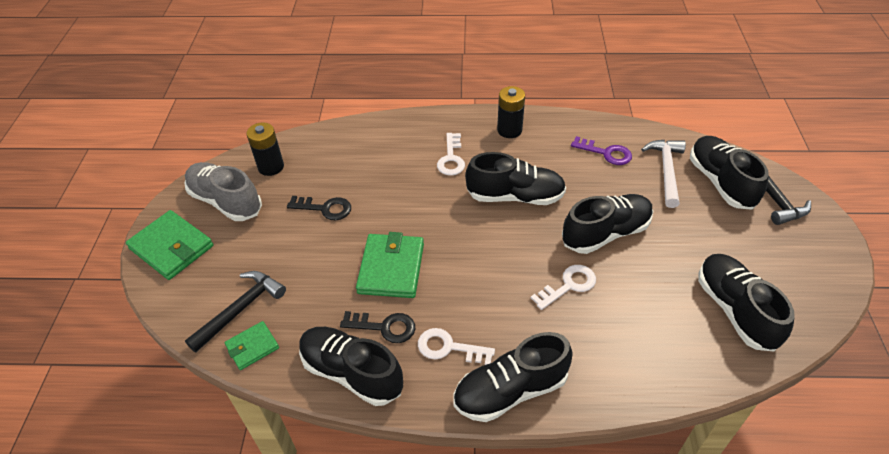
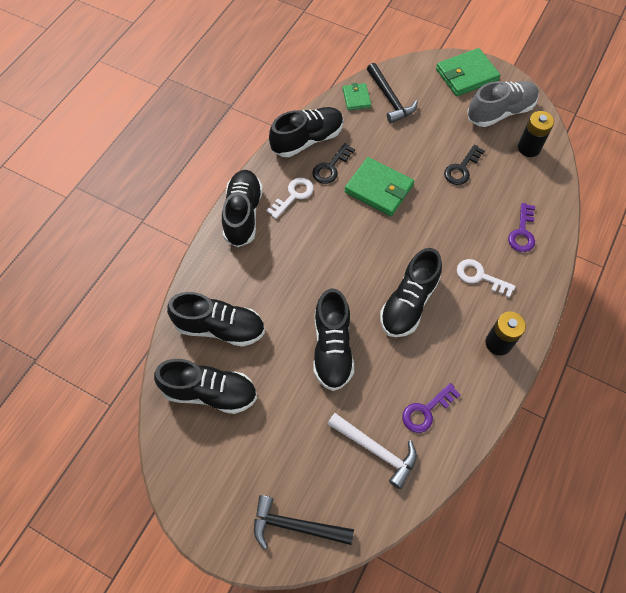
camera: 115 degrees right, 15 degrees up
white key [531,265,596,310] -> none
black shoe [690,136,769,210] -> black shoe moved to [167,292,265,347]
none -> purple key [508,203,535,252]

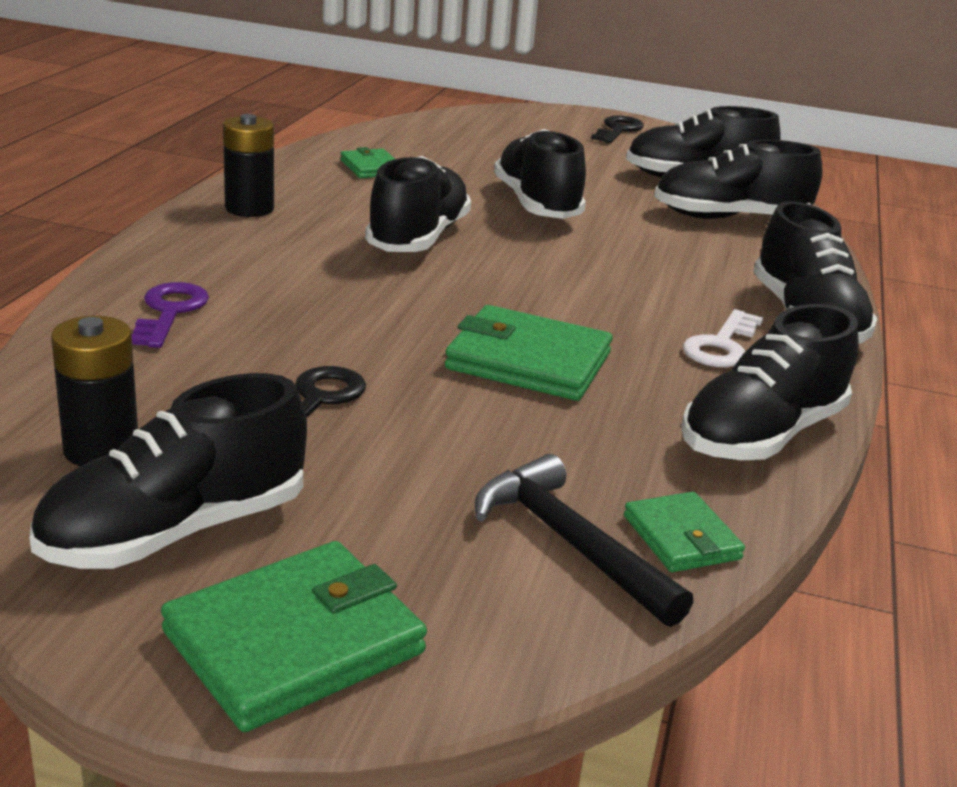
camera: 165 degrees right, 35 degrees down
black hammer [254,495,354,549] -> none
black key [312,143,355,184] -> black key moved to [591,116,644,143]
white hammer [328,413,417,489] -> none
purple key [402,383,460,433] -> green wallet [340,147,395,178]
white key [457,259,516,298] -> none
grey shoe [467,81,539,127] -> black shoe [29,373,307,569]

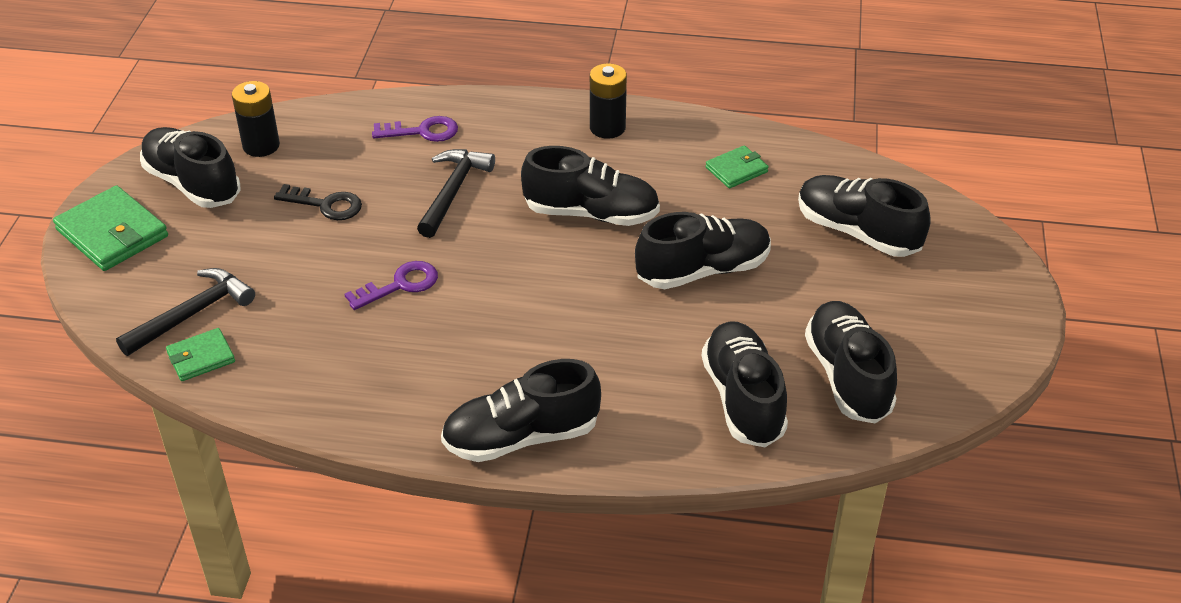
camera: 85 degrees right, 15 degrees up
green wallet [445,305,612,401] -> purple key [344,261,438,310]
black key [591,116,644,143] -> none
black shoe [681,304,858,460] -> black shoe moved to [798,175,931,257]
white key [683,309,763,367] -> none
none -> black hammer [417,149,495,238]

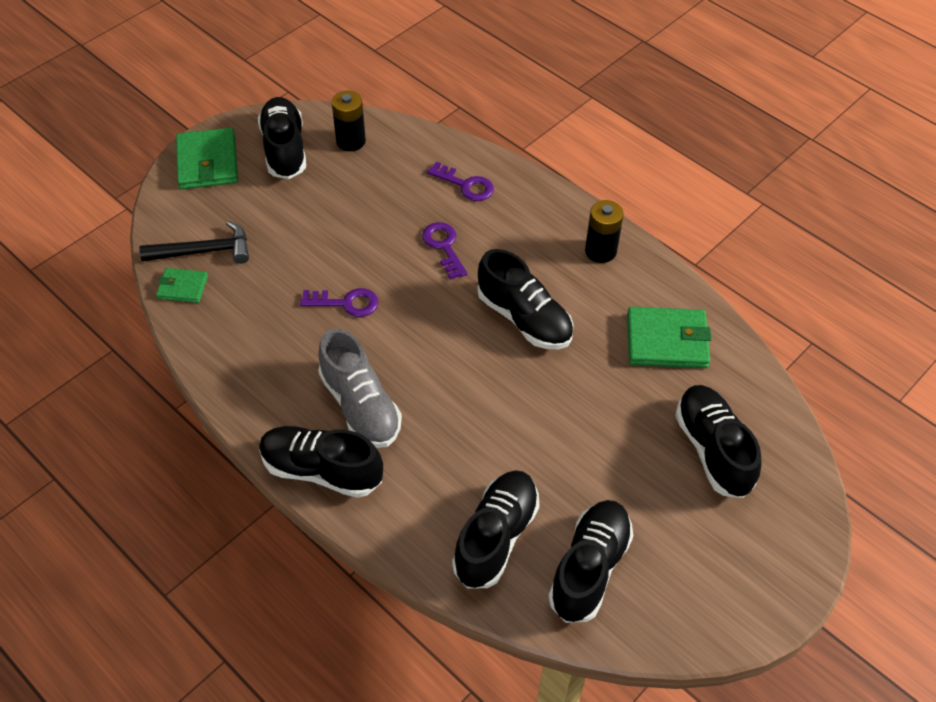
camera: 35 degrees right, 10 degrees up
black key [274,184,362,220] -> none
black hammer [417,149,495,238] -> purple key [422,222,467,280]
black shoe [635,212,771,289] -> none
green wallet [706,145,769,188] -> green wallet [627,307,712,368], size x1.76
none -> grey shoe [318,328,402,448]

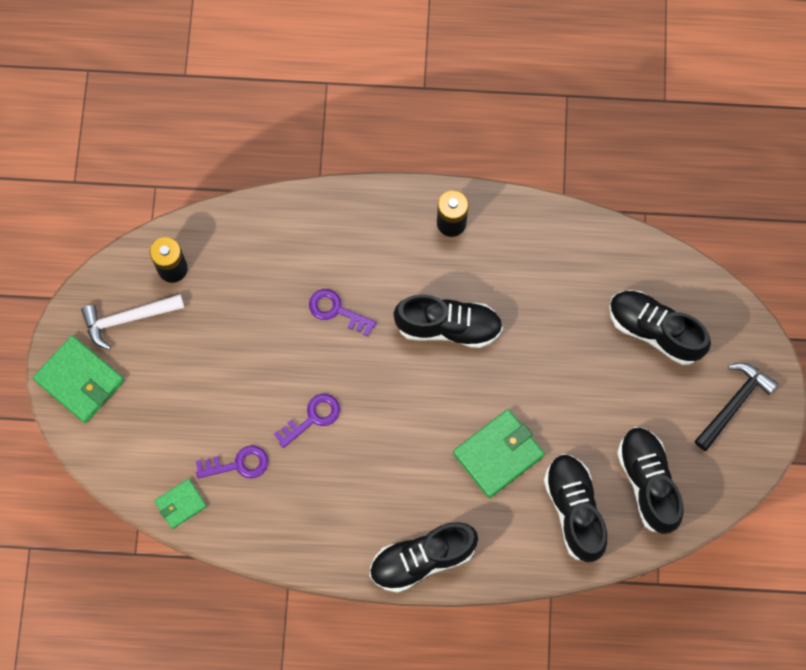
camera: 40 degrees left, 20 degrees up
black hammer [139,221,249,264] -> black hammer moved to [695,363,778,451]
black shoe [258,97,306,179] -> white hammer [81,294,184,350]
grey shoe [318,328,402,448] -> none
purple key [427,161,494,201] -> purple key moved to [196,445,268,479]
green wallet [627,307,712,368] -> green wallet moved to [453,409,545,498]

